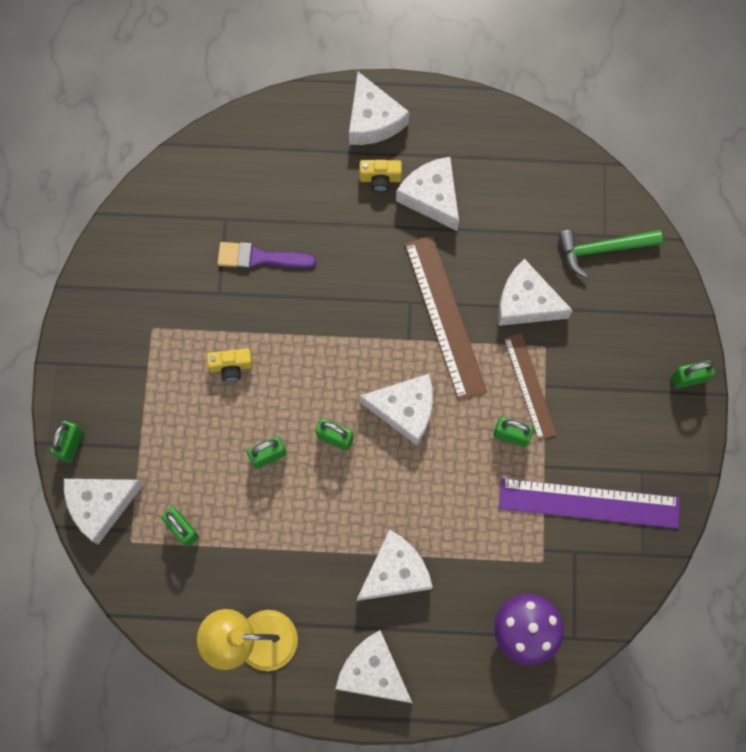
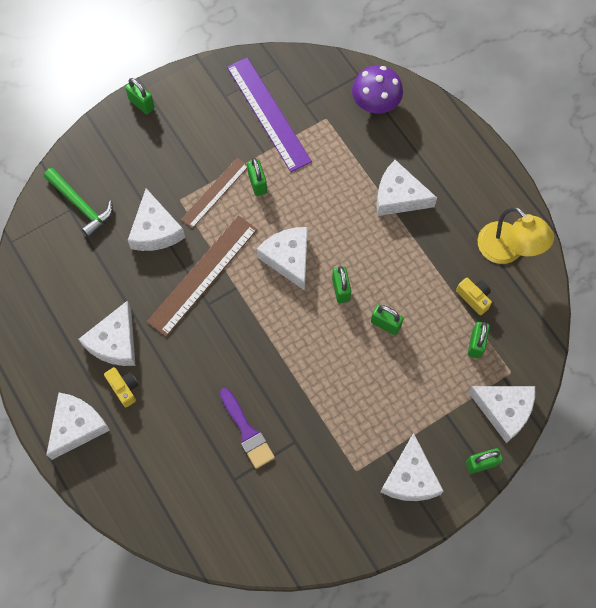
camera: 125 degrees left, 5 degrees down
yellow camera [207,349,253,382] -> yellow camera moved to [456,278,492,315]
white cheese [335,630,412,703] -> white cheese moved to [380,433,444,501]

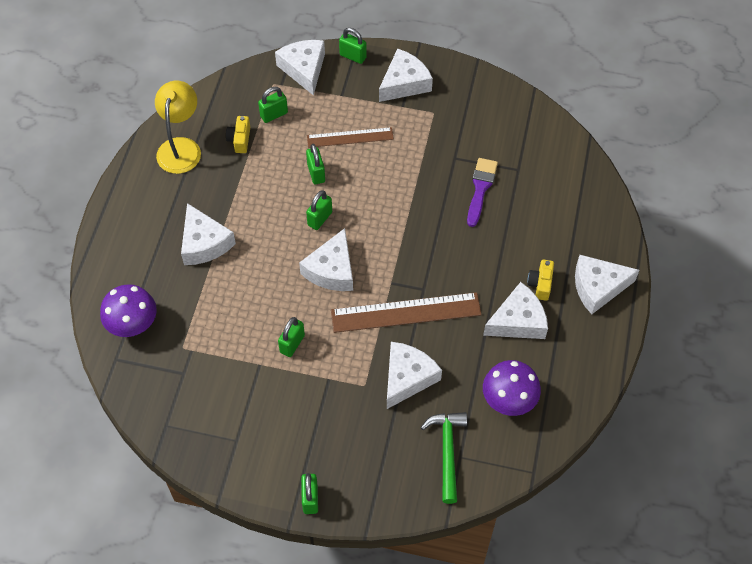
camera: 135 degrees left, 10 degrees down
brown ruler [181,157,248,229] -> brown ruler moved to [307,127,394,148]
purple ruler [227,57,312,172] -> none
none -> purple mushroom [483,360,541,416]

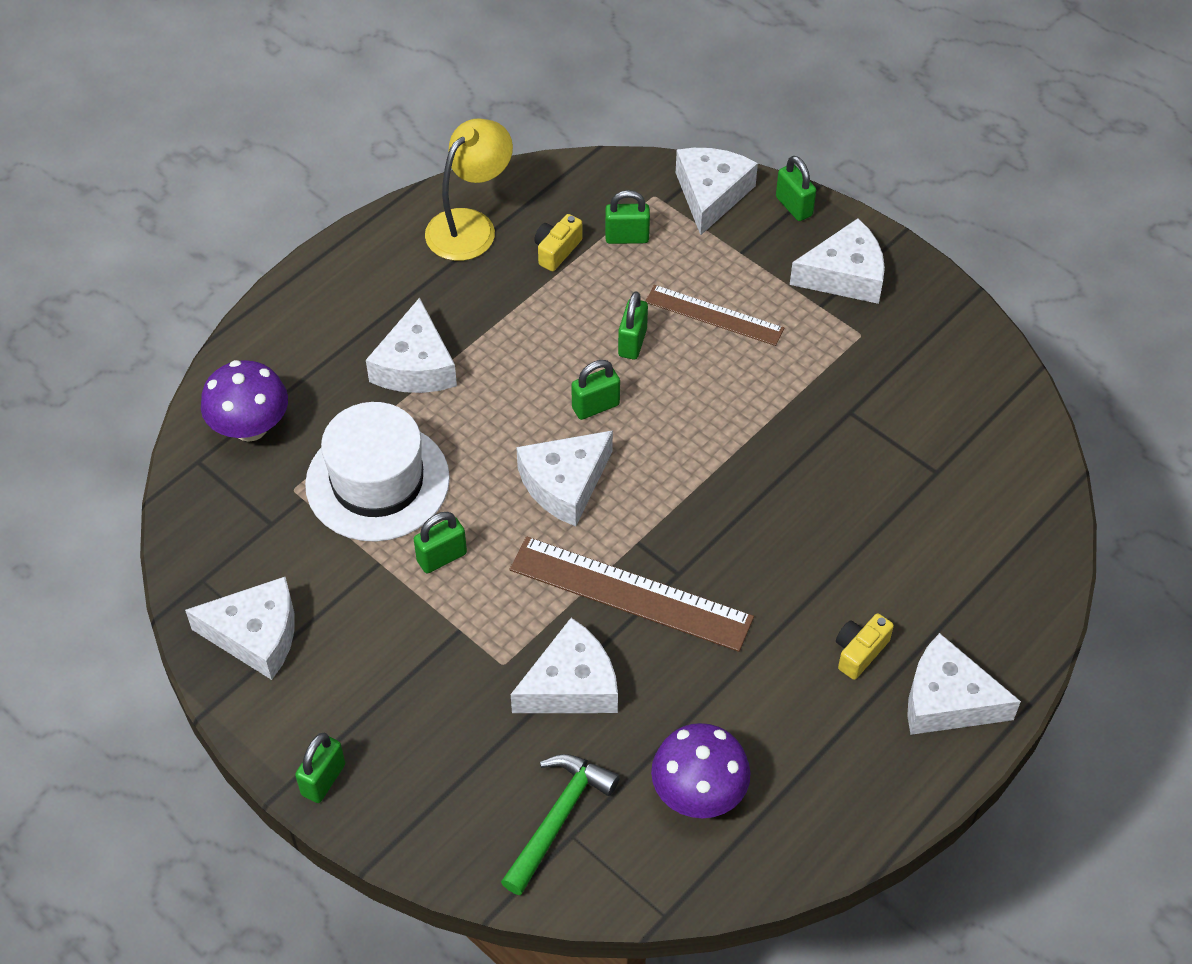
camera: 30 degrees right, 5 degrees down
purple brush [467,158,498,227] -> none
white cheese [483,282,548,339] -> white cheese moved to [185,577,295,680]
none -> white hat [305,402,450,542]

